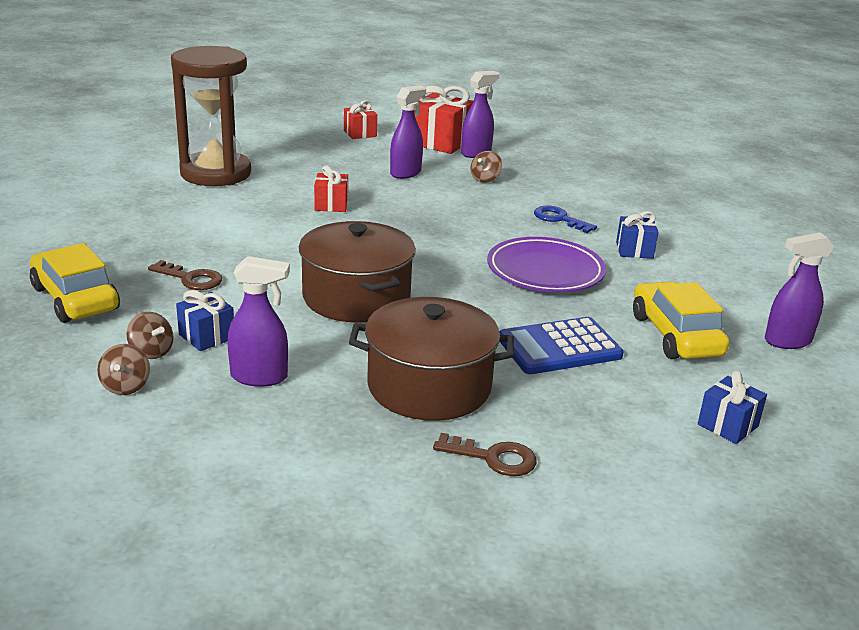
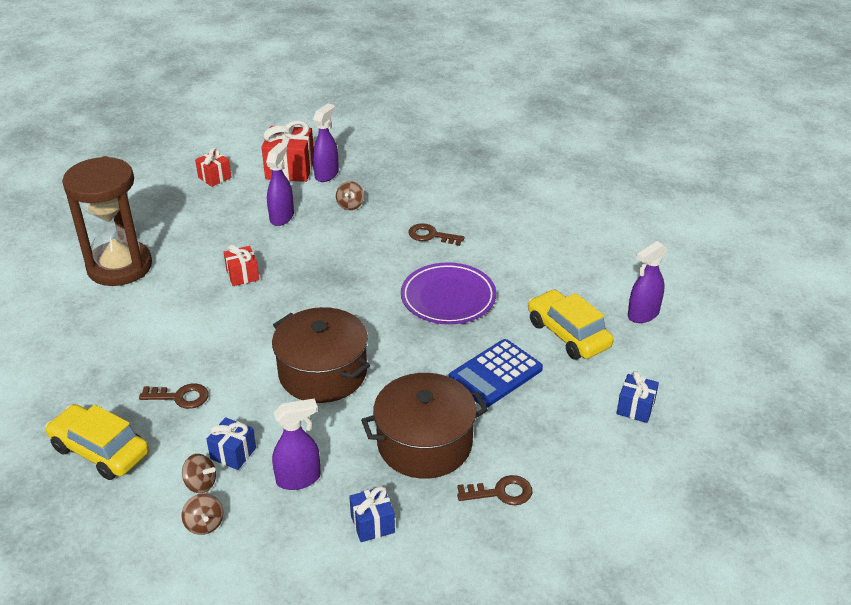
camera: 20 degrees left, 10 degrees up
blue key [534,206,597,233] -> brown key [408,223,465,246]
blue gift [616,211,658,259] -> blue gift moved to [349,486,395,542]

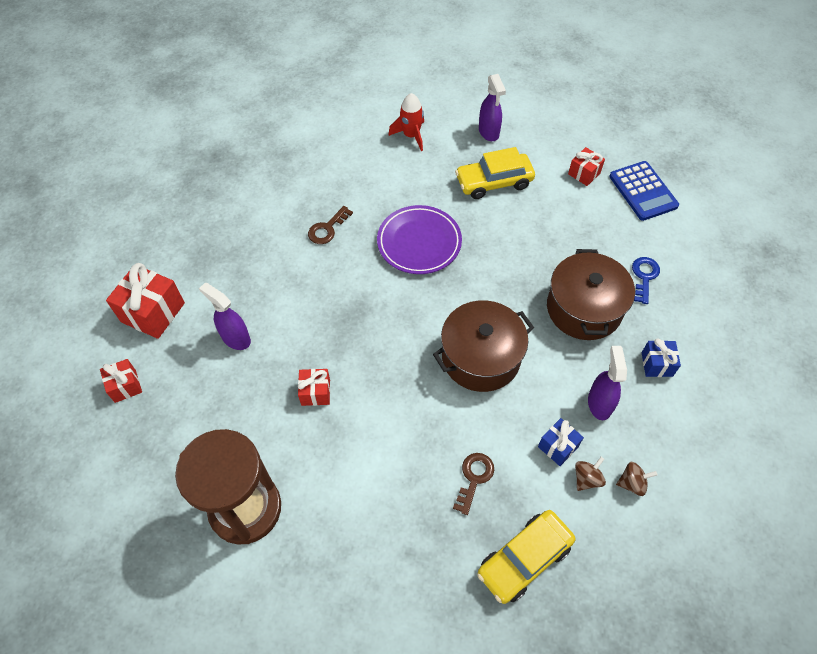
camera: 70 degrees left, 20 degrees up
purple spray bottle [313,103,339,182] -> none
brown spinning top [336,181,364,210] -> none
blue calculator [448,339,543,407] -> blue calculator moved to [609,161,679,221]
brown key [457,475,532,505] -> blue key [632,257,660,304]
blue gift [617,371,659,423] -> red gift [568,147,605,186]
none -> red rocket [388,93,424,151]

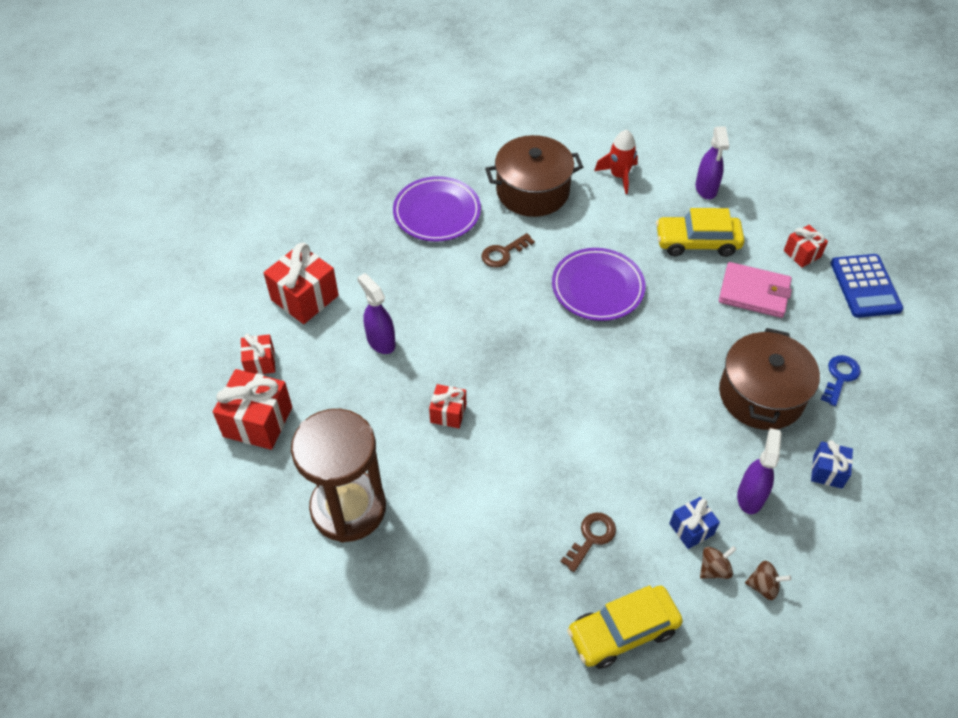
camera: 15 degrees right, 5 degrees down
brown pot [433,300,534,392] -> brown pot moved to [485,135,583,217]
none -> red gift [213,369,292,450]
none -> purple plate [393,176,481,242]
none -> pink wallet [719,262,792,318]

